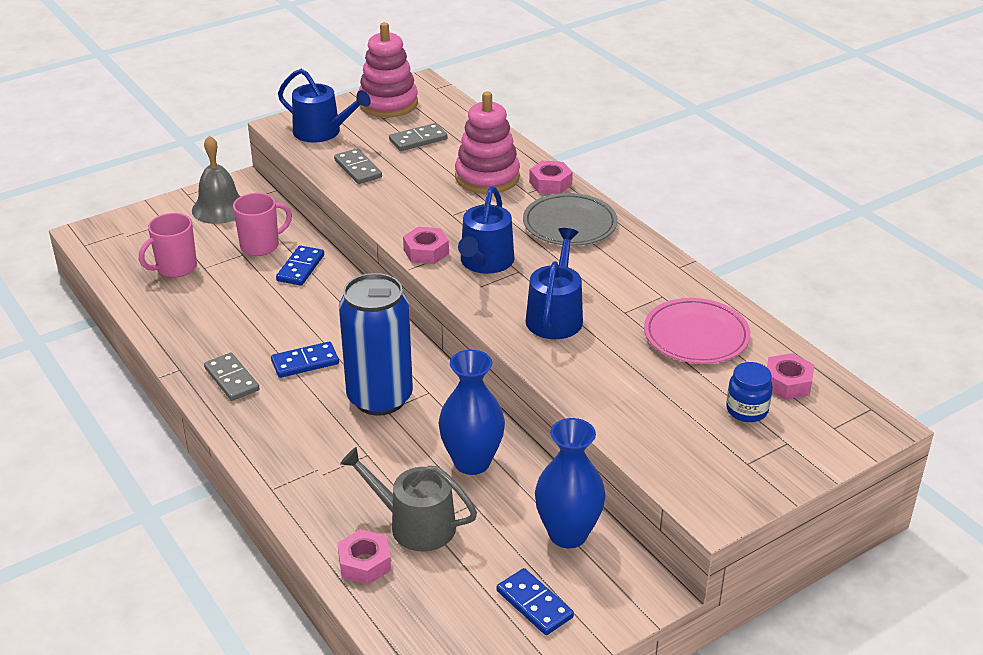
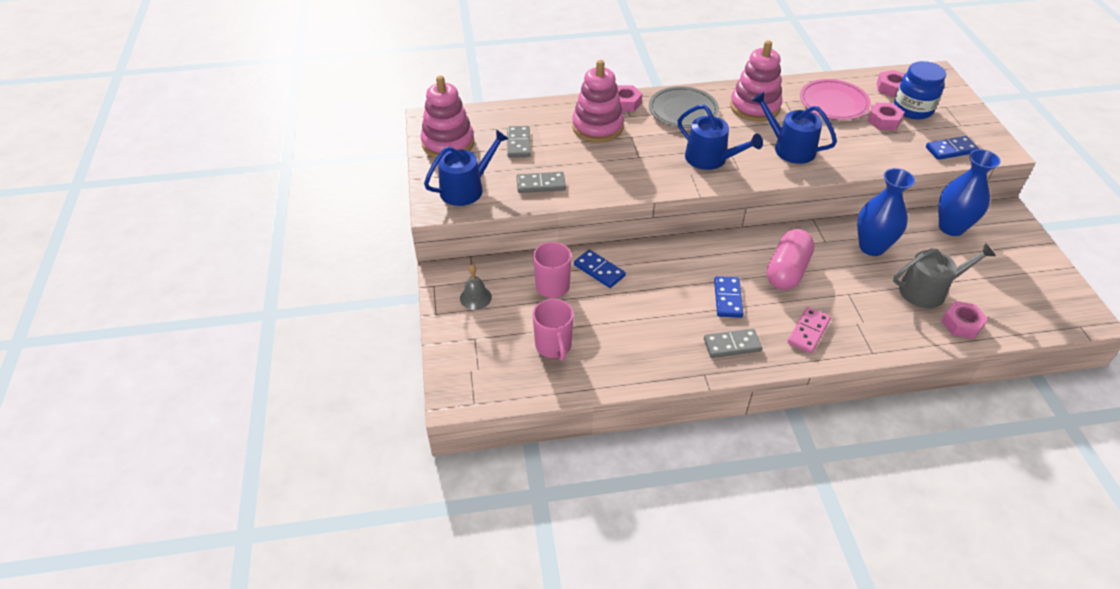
camera: 65 degrees left, 10 degrees up
grey bell [192,135,241,224] -> grey bell [460,265,492,310], size x0.61
blue can [339,273,413,416] -> pink capsule [767,229,815,290]
grey watering can [340,447,477,551] -> grey watering can turned 150 degrees counterclockwise [893,243,996,308]
pink nut [403,227,449,264] -> pink nut moved to [867,103,905,130]
blue domino [497,568,574,635] -> blue domino moved to [926,136,979,160]
blue jar [726,362,773,422] -> blue jar [894,61,946,119], size x1.51
none -> pink stacking toy [730,40,782,122]
none -> pink domino [788,307,831,353]

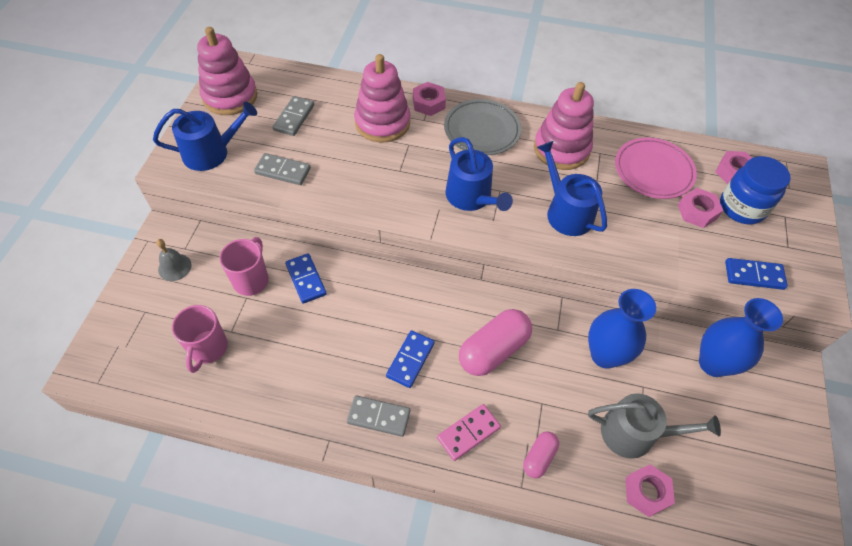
camera: 20 degrees right, 10 degrees up
none -> pink capsule [523,431,559,478]

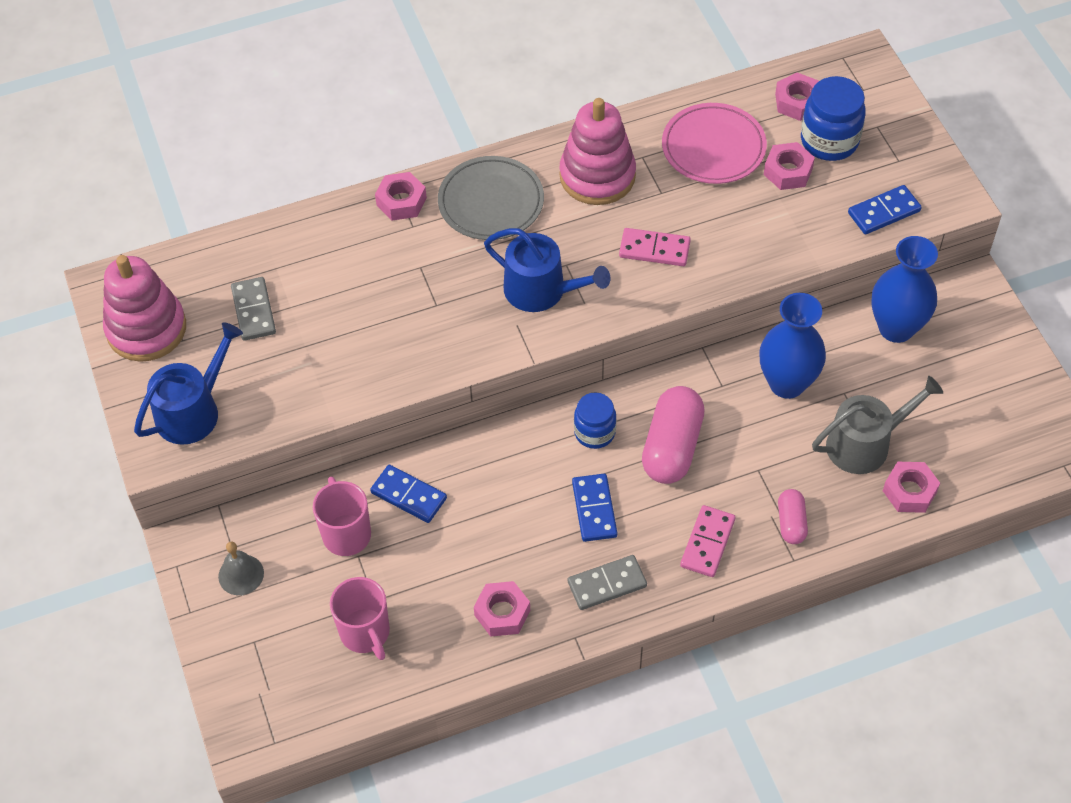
camera: 30 degrees left, 0 degrees up
grey domino [254,153,311,185] -> none
pink stacking toy [354,54,410,142] -> none
blue watering can [537,141,607,236] -> pink domino [619,228,691,266]
none -> pink nut [474,581,530,636]
none -> blue jar [574,392,616,449]

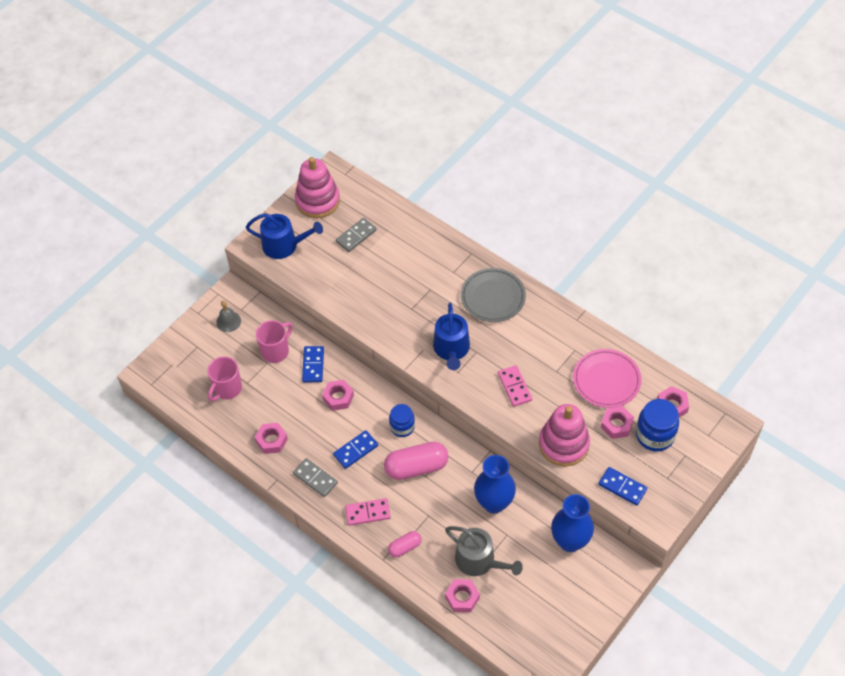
camera: 60 degrees right, 0 degrees up
pink nut [375,172,427,221] -> pink nut moved to [322,380,354,411]
pink stacking toy [559,98,636,205] -> pink stacking toy moved to [539,404,590,466]

